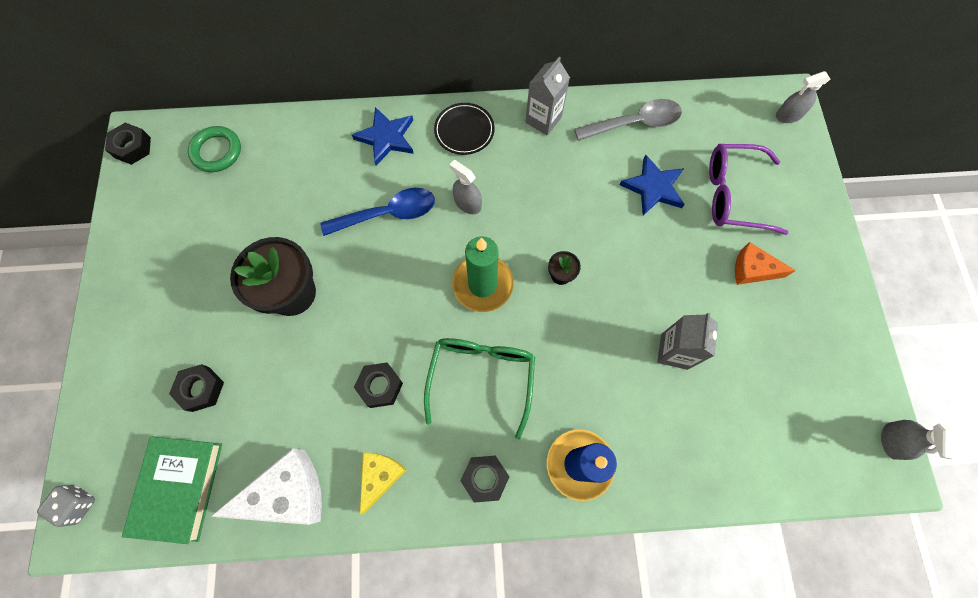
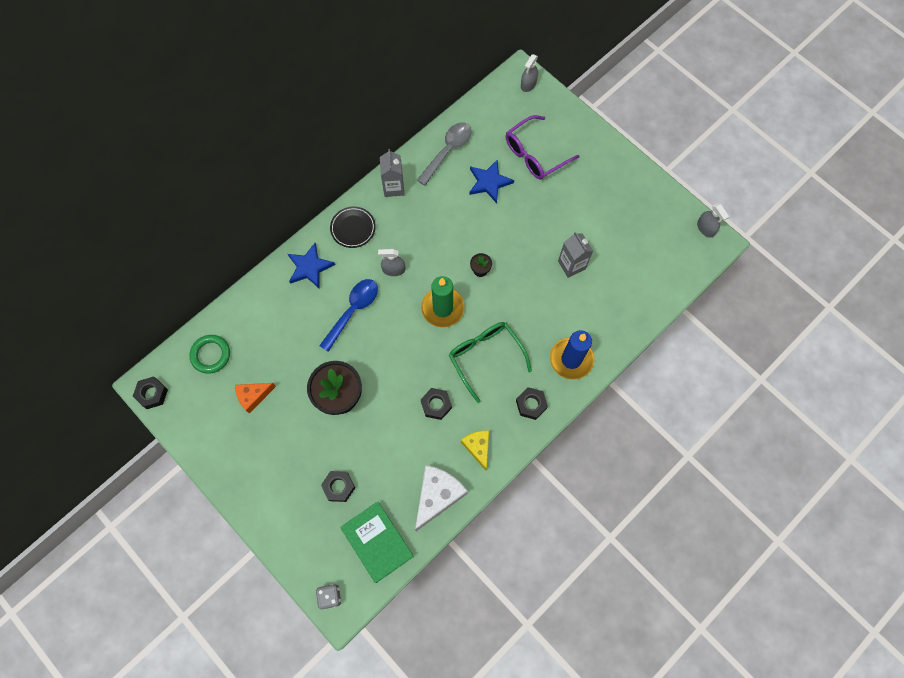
camera: 40 degrees left, 0 degrees up
orange cheese [735,242,796,285] -> orange cheese moved to [235,383,276,414]

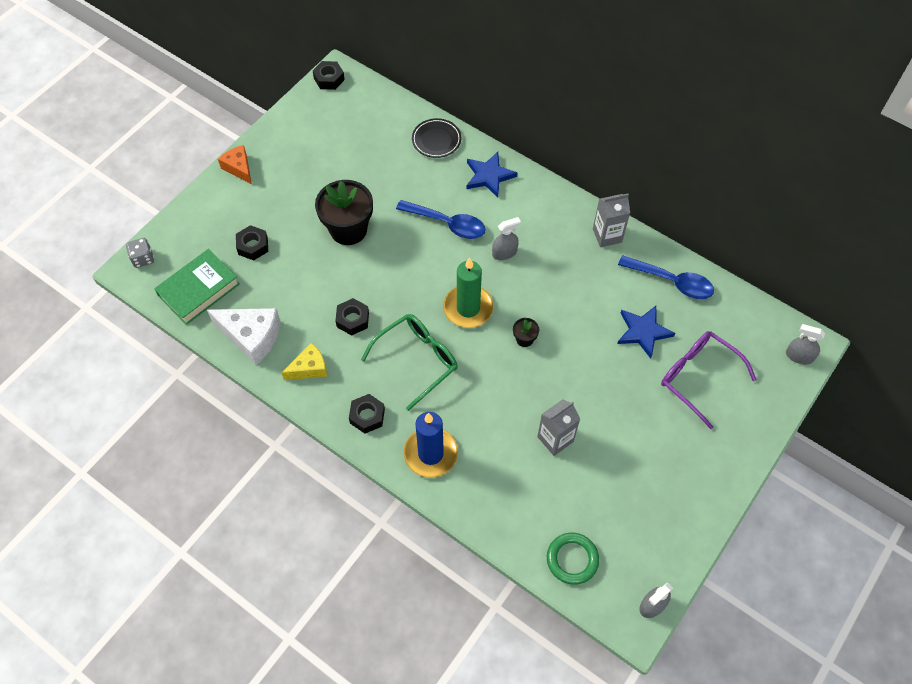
camera: 80 degrees right, 10 degrees down
green ring [189,335,230,374] -> green ring moved to [547,533,599,585]
orange cheese [235,383,276,414] -> orange cheese moved to [218,145,252,184]
black plate [330,206,376,248] -> black plate moved to [412,118,461,158]
grey spray bottle [378,249,405,276] -> grey spray bottle turned 75 degrees clockwise [492,217,521,260]
grey spoon [417,123,471,186] -> blue spoon [618,255,714,299]

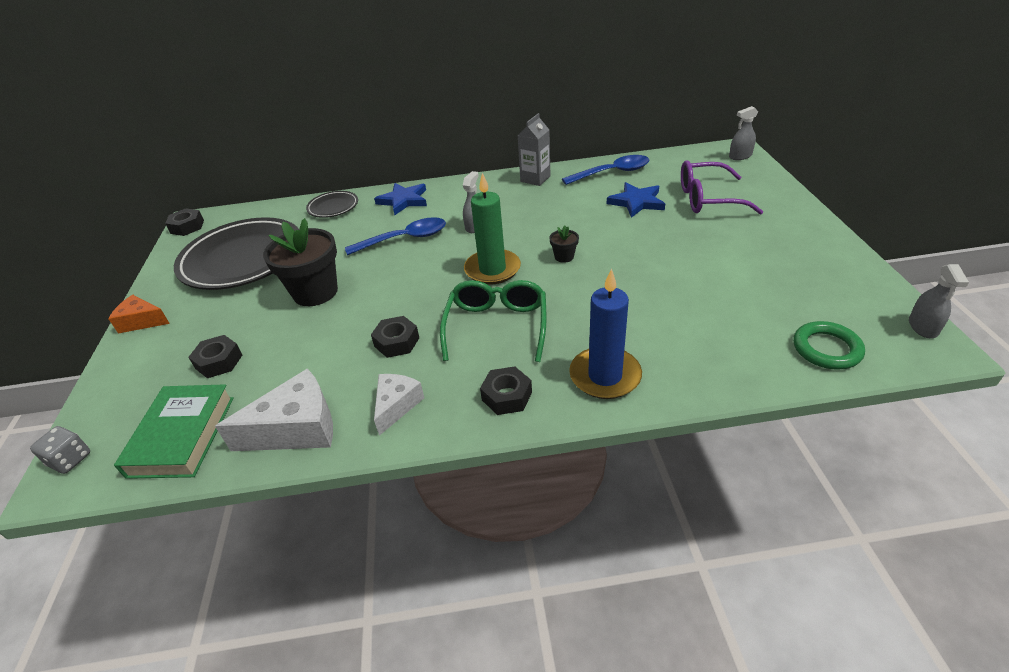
camera: 40 degrees left, 20 degrees down
yellow cheese [282,343,327,380] -> white cheese [374,374,424,436]
grey carton [537,399,580,456] -> none
none -> black plate [174,217,299,290]

